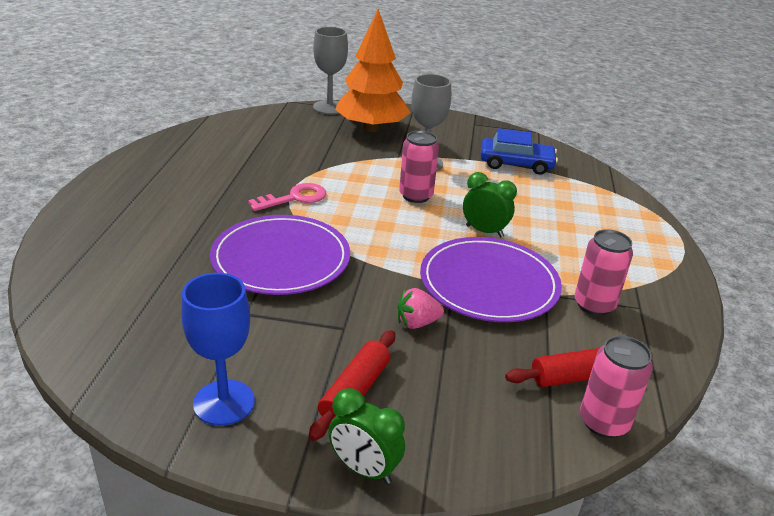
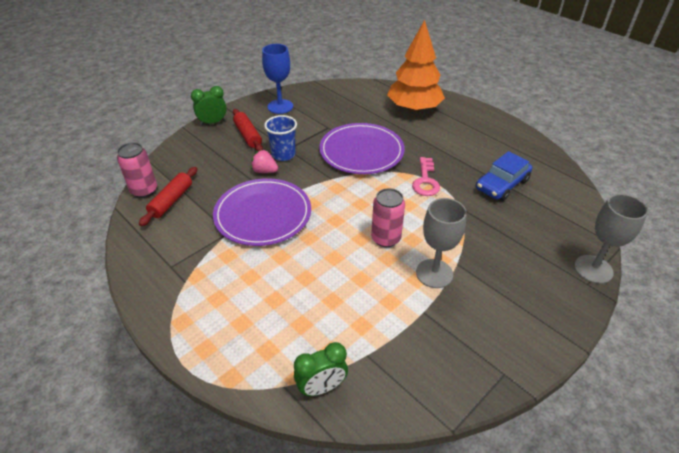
camera: 130 degrees right, 10 degrees up
orange tree [335,9,410,132] -> orange tree moved to [387,20,445,112]
pink strawberry [397,288,444,329] -> pink strawberry turned 90 degrees counterclockwise [251,149,278,173]
green clock [463,172,517,238] -> green clock moved to [294,342,348,396]
blue car [480,128,558,175] -> blue car moved to [476,151,532,201]
pink can [575,229,633,316] -> none
none -> blue cup [264,115,297,161]

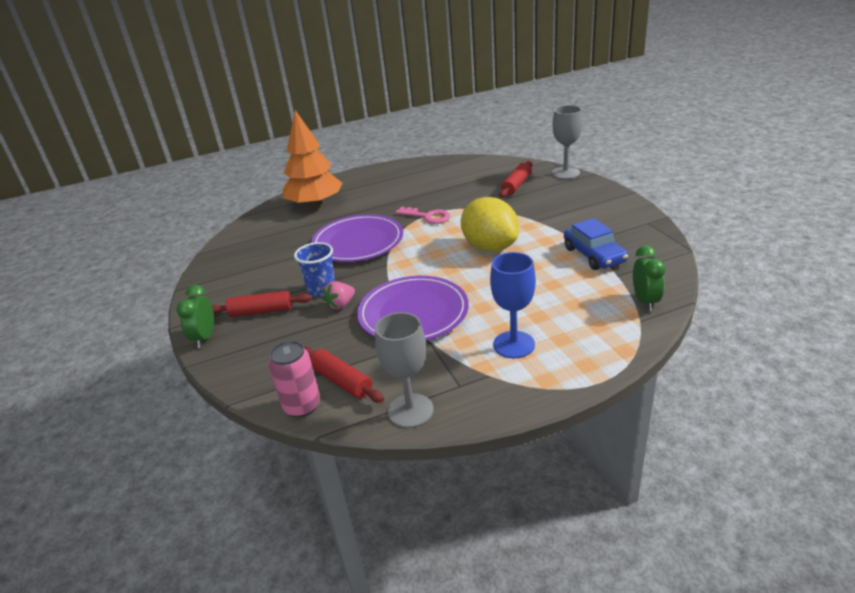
camera: 65 degrees left, 10 degrees down
blue goblet [262,44,293,114] -> blue goblet moved to [490,252,536,358]
pink can [371,188,405,247] -> yellow lemon [461,197,519,252]
grey goblet [416,198,467,288] -> grey goblet moved to [375,312,433,428]
blue car [476,151,532,201] -> blue car moved to [564,218,628,270]
none -> red rolling pin [499,161,532,198]

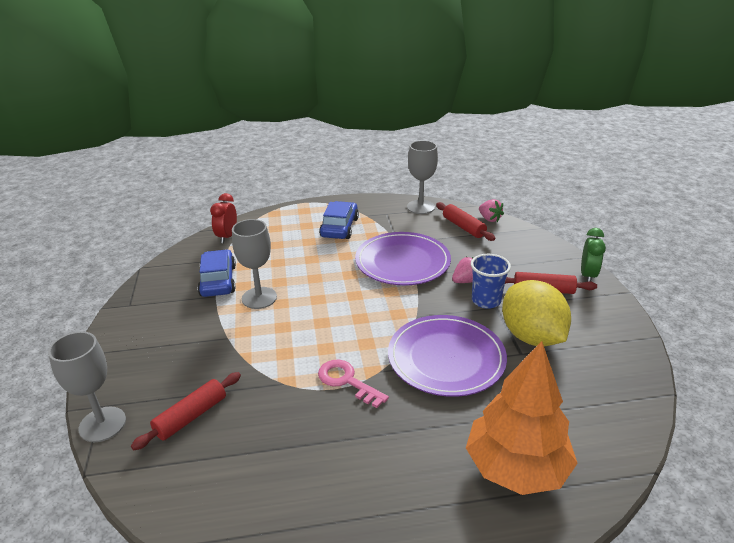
camera: 170 degrees left, 0 degrees up
pink can [269,341,320,418] -> pink strawberry [479,199,504,222]
yellow lemon [461,197,519,252] -> yellow lemon moved to [502,280,571,346]
blue goblet [490,252,536,358] -> blue car [319,201,359,239]
green clock [633,246,666,311] -> red clock [210,193,237,243]
none -> grey goblet [232,219,277,309]

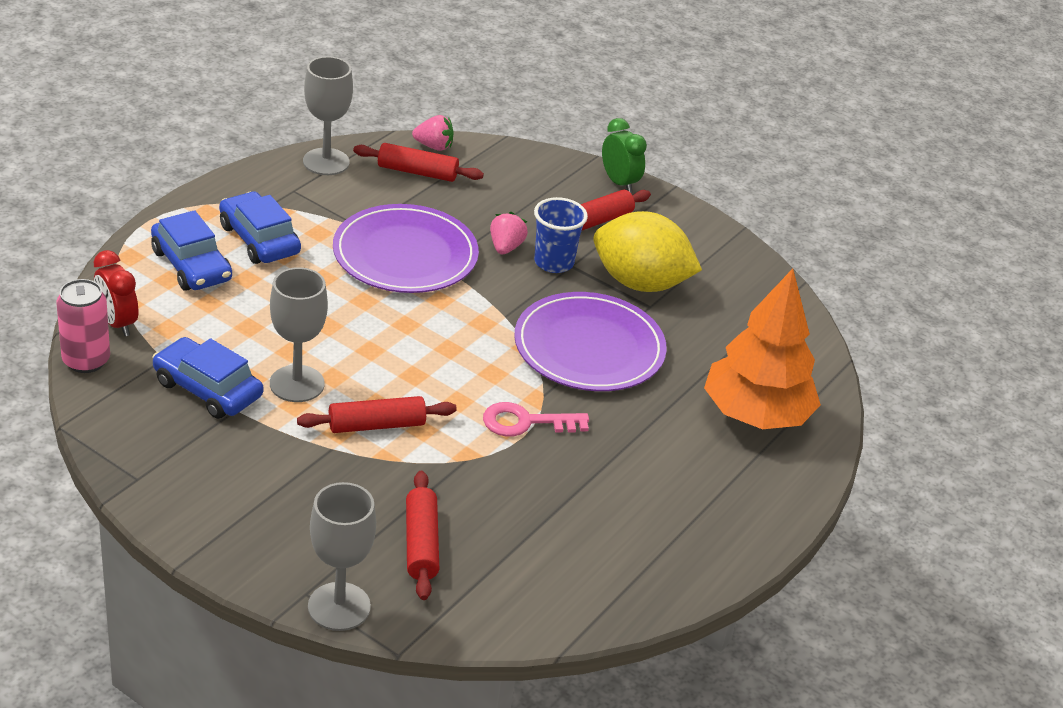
camera: 50 degrees left, 5 degrees up
none -> pink can [56,279,110,373]
none -> blue car [151,210,232,291]
none -> red rolling pin [297,396,457,433]

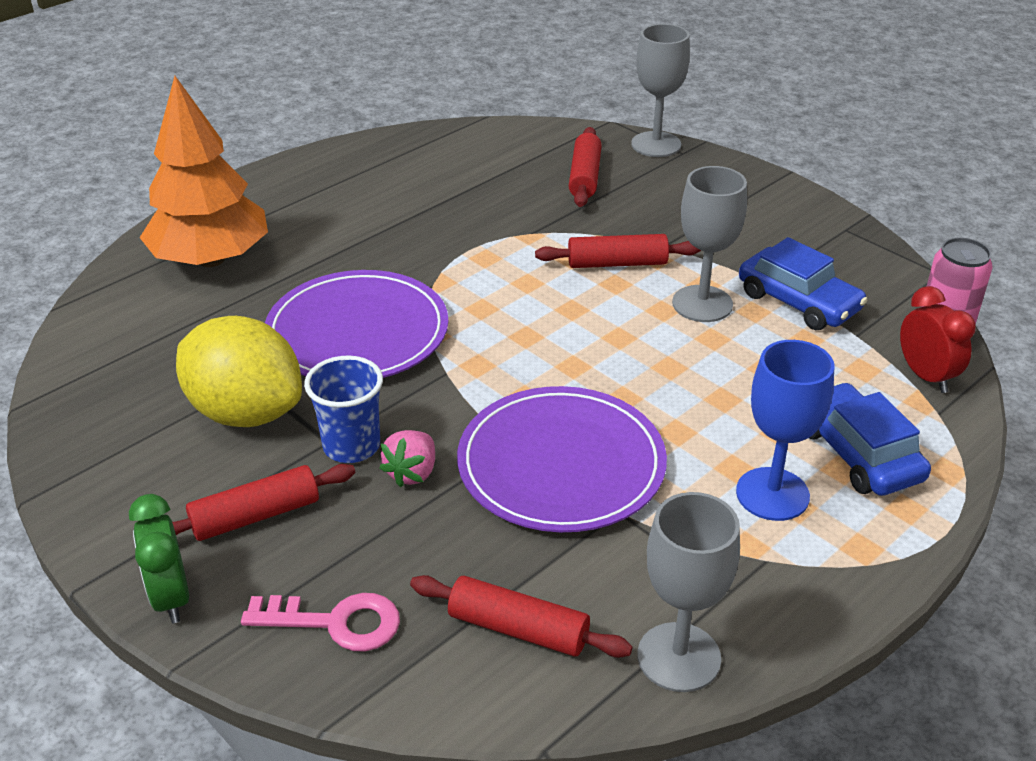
camera: 165 degrees left, 0 degrees up
blue car [219,192,301,264] -> blue goblet [736,340,834,521]
pink strawberry [412,115,454,151] -> none
pink key [483,402,589,437] -> pink key moved to [241,593,400,652]

